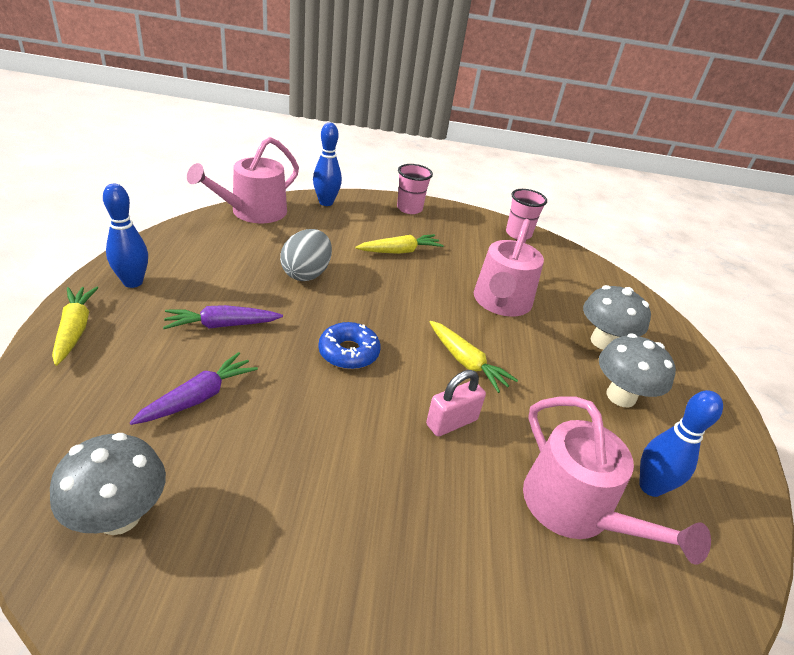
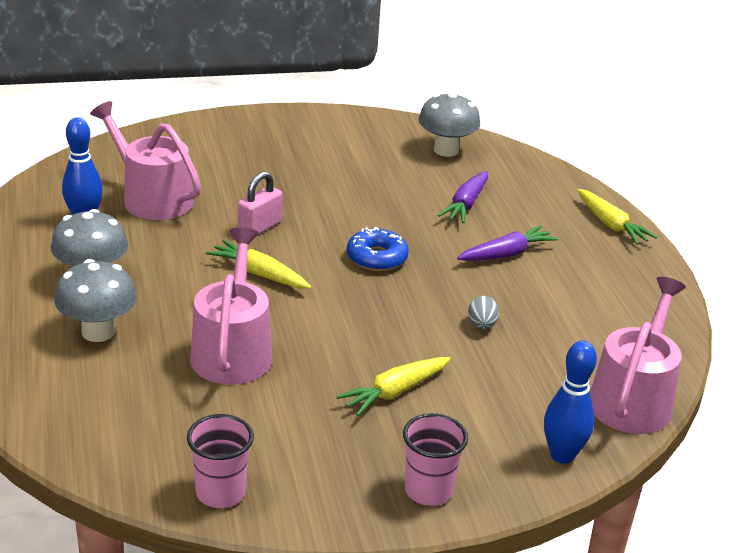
camera: 165 degrees right, 5 degrees down
blue bowling pin [103,184,148,288] -> none
grey egg [280,229,332,281] -> grey egg [468,296,499,329], size x0.53

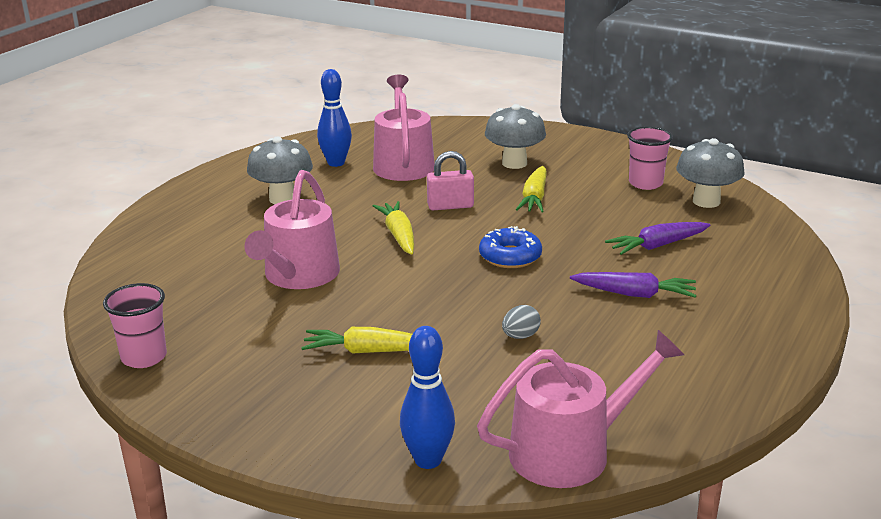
camera: 45 degrees right, 5 degrees down
grey mushroom [54,259,137,342] -> grey mushroom moved to [485,104,546,169]
pink watering can [190,227,272,384] -> pink watering can turned 150 degrees clockwise [244,170,340,289]
pink cup [403,413,468,506] -> pink cup moved to [627,127,673,190]
yellow carrot [577,189,658,245] -> yellow carrot moved to [515,166,547,213]

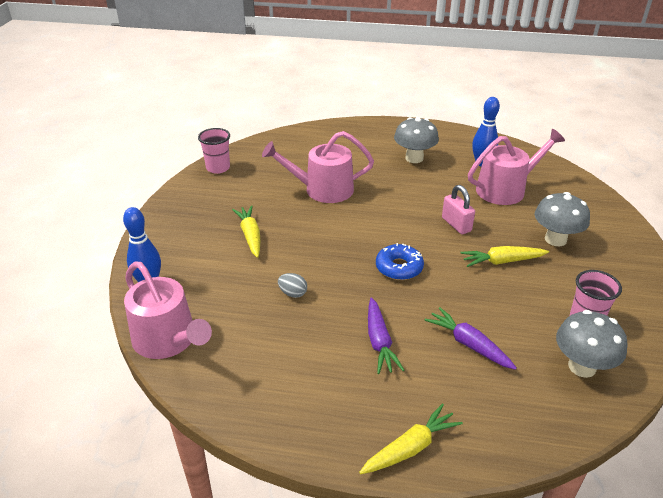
camera: 70 degrees right, 10 degrees up
yellow carrot [373,201,414,255] -> yellow carrot moved to [359,404,463,474]

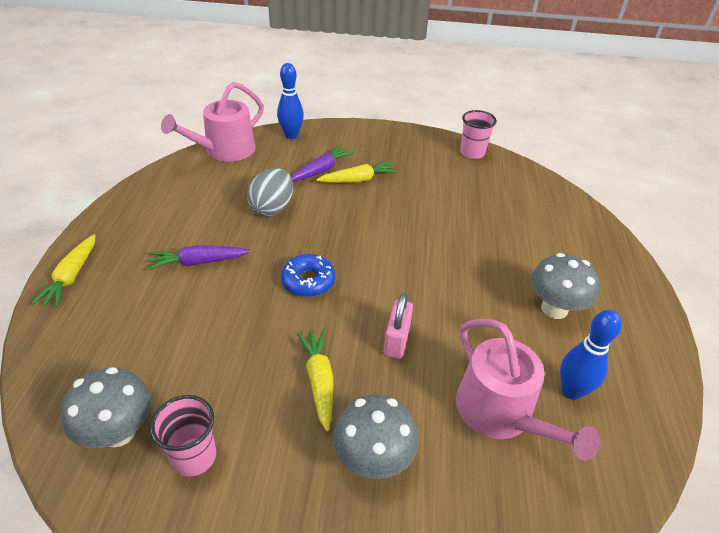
camera: 85 degrees right, 5 degrees up
pink watering can [262,131,374,203] -> none
grey egg [278,273,307,298] -> grey egg [247,168,293,216], size x1.89
yellow carrot [359,404,463,474] -> yellow carrot turned 45 degrees clockwise [31,234,96,308]
purple carrot [425,307,517,370] -> purple carrot moved to [291,145,355,181]
pink padlock [442,185,475,234] -> pink padlock turned 45 degrees counterclockwise [384,294,413,359]

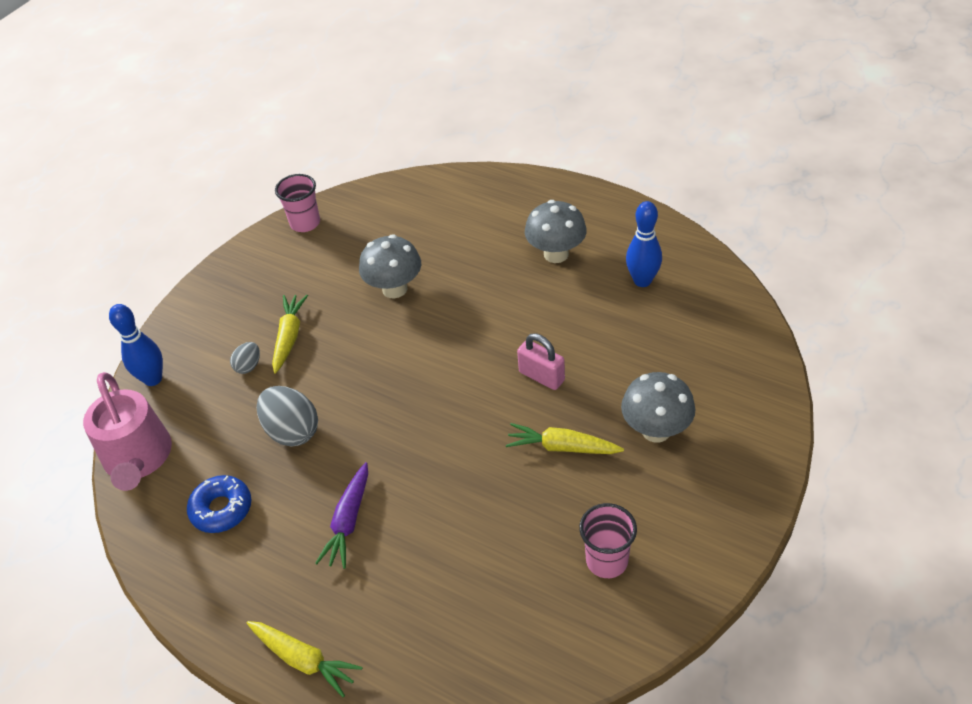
camera: 60 degrees left, 5 degrees up
grey mushroom [61,367,151,448] -> grey mushroom moved to [359,234,421,299]
blue donut [281,254,336,297] -> blue donut moved to [187,475,252,533]
purple carrot [291,145,355,181] -> grey egg [230,342,260,374]
pink watering can [456,319,600,461] -> none

